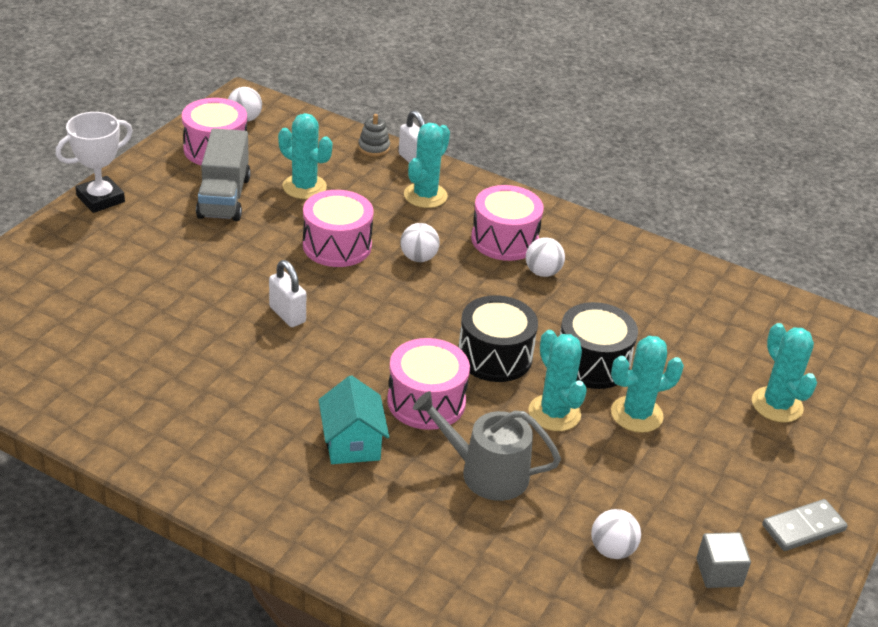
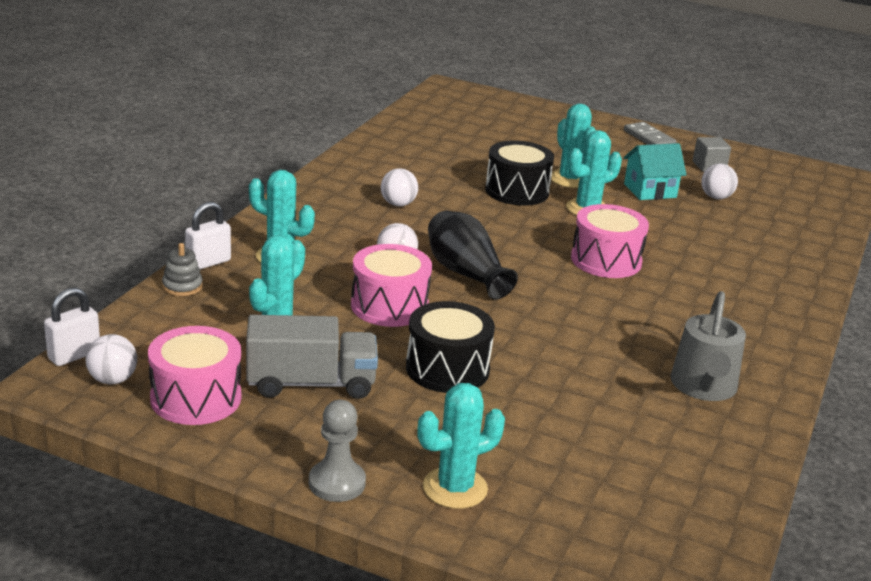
camera: 95 degrees left, 10 degrees down
white trophy [55,112,133,213] -> grey pawn [309,400,366,502]
white padlock [269,260,306,327] -> white padlock moved to [44,287,100,366]
turquoise house [319,375,389,464] -> turquoise house moved to [623,143,687,200]
grey watering can [413,391,561,501] -> grey watering can moved to [670,291,746,401]
black drum [458,295,538,382] -> black drum moved to [406,301,495,393]
pink drum [471,185,544,261] -> none
turquoise cactus [752,323,817,423] -> turquoise cactus moved to [417,383,505,509]
none -> black vase [428,211,518,300]

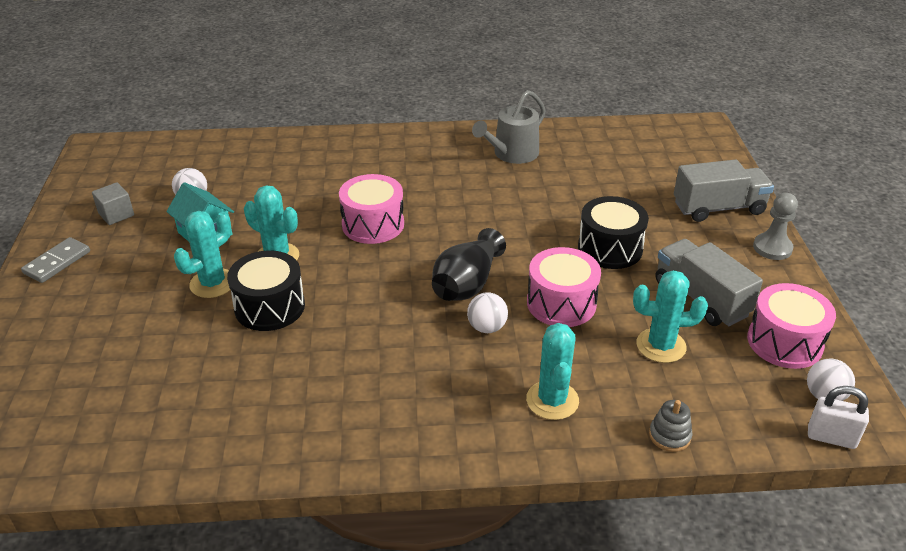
camera: 115 degrees left, 10 degrees up
white padlock [185,202,231,269] -> none
white ball [381,168,418,206] -> none
turquoise cactus [417,383,505,509] -> grey truck [674,159,774,222]
grey watering can [670,291,746,401] -> grey watering can turned 150 degrees clockwise [472,90,546,164]

